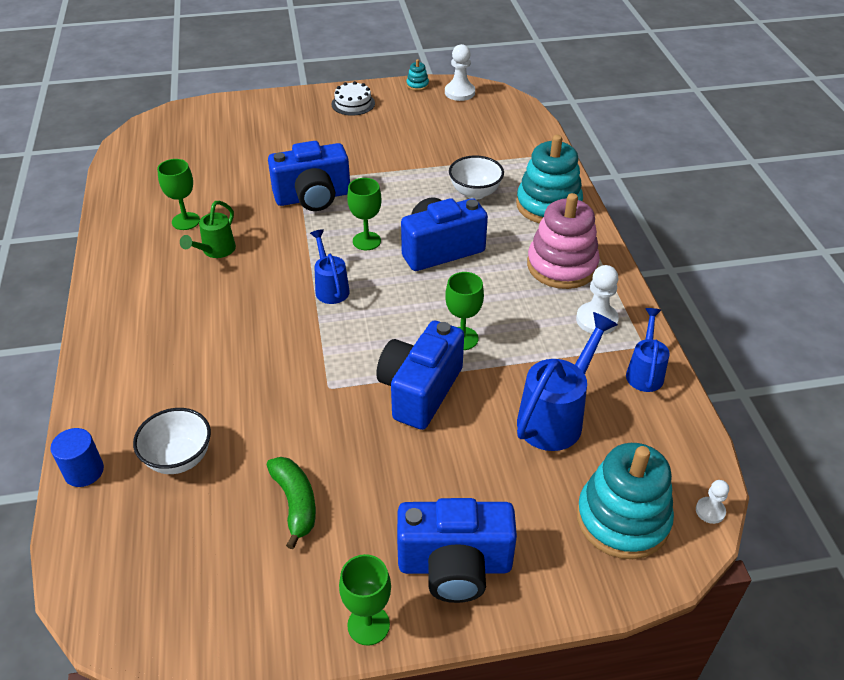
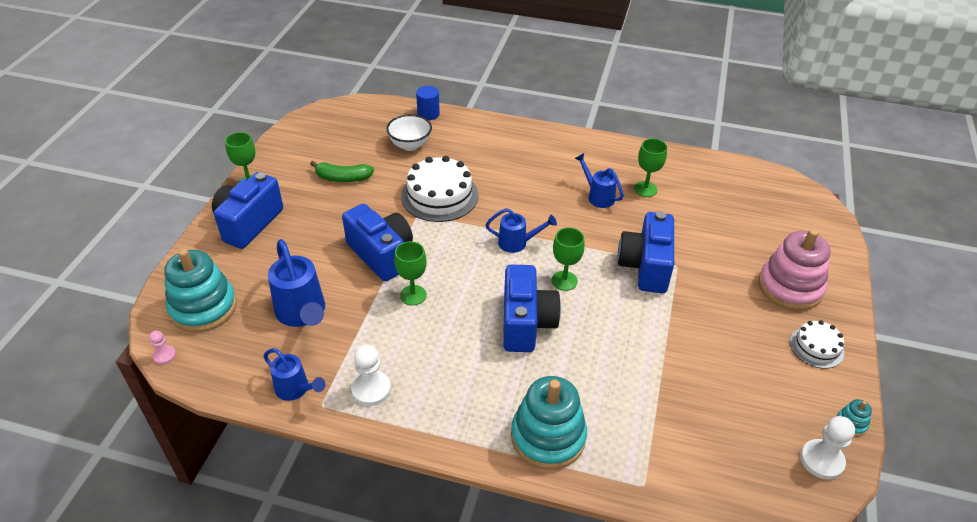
camera: 115 degrees right, 0 degrees up
green watering can [180,201,236,258] -> blue watering can [575,153,624,208]
white bowl [449,155,504,200] -> none
pink stacking toy [527,193,600,289] -> pink stacking toy moved to [759,229,830,310]
white pawn [696,480,729,524] -> pink pawn [149,331,176,365]
none -> white cake [401,156,478,222]

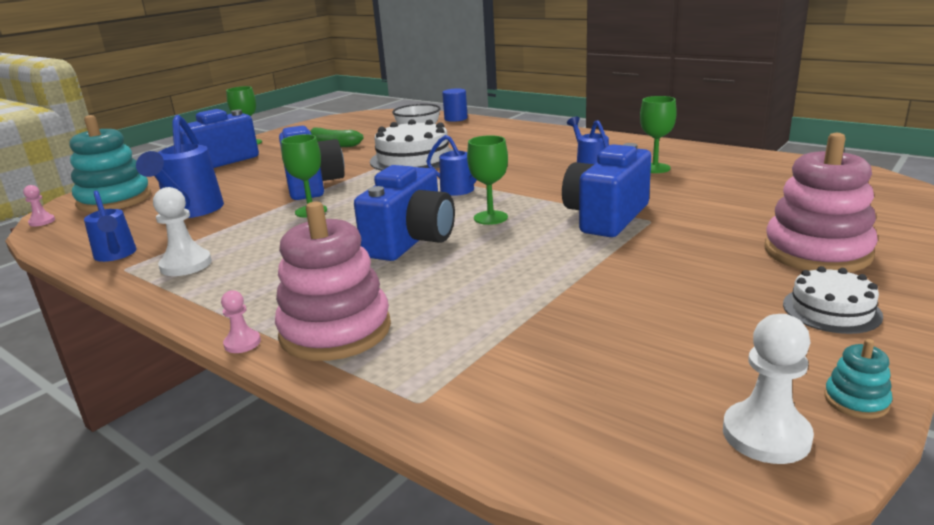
camera: 25 degrees right, 20 degrees down
turquoise stacking toy [511,376,587,470] -> pink stacking toy [275,201,391,361]
none -> pink pawn [221,290,261,353]

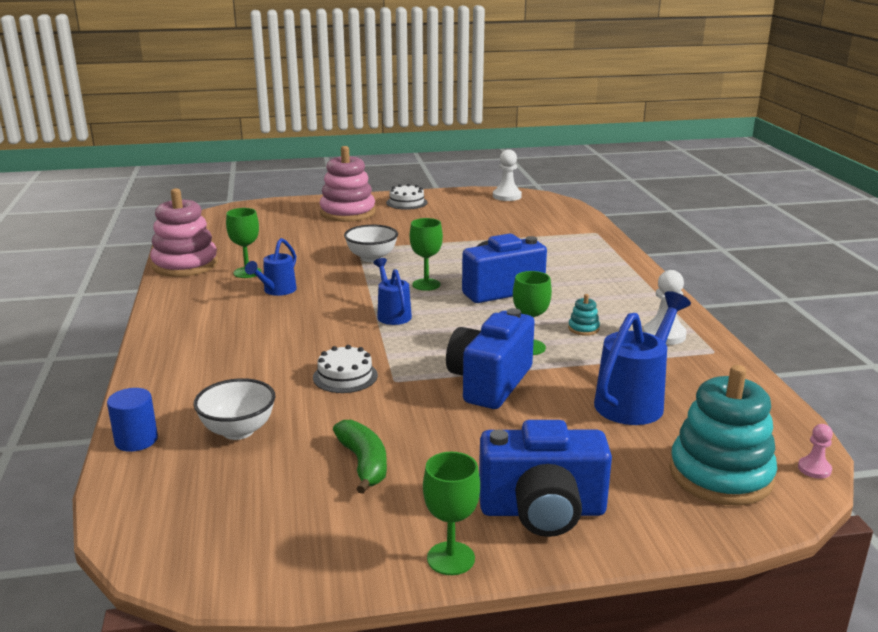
camera: 140 degrees left, 0 degrees up
blue watering can [84,190,136,262] -> none
pink pawn [221,290,261,353] -> none
pink stacking toy [275,201,391,361] -> pink stacking toy moved to [150,188,218,277]
white cake [370,119,454,171] -> white cake [313,345,378,393], size x0.57
blue camera [562,143,651,237] -> white bowl [344,225,398,262]
turquoise stacking toy [824,339,892,419] -> turquoise stacking toy moved to [568,294,600,336]

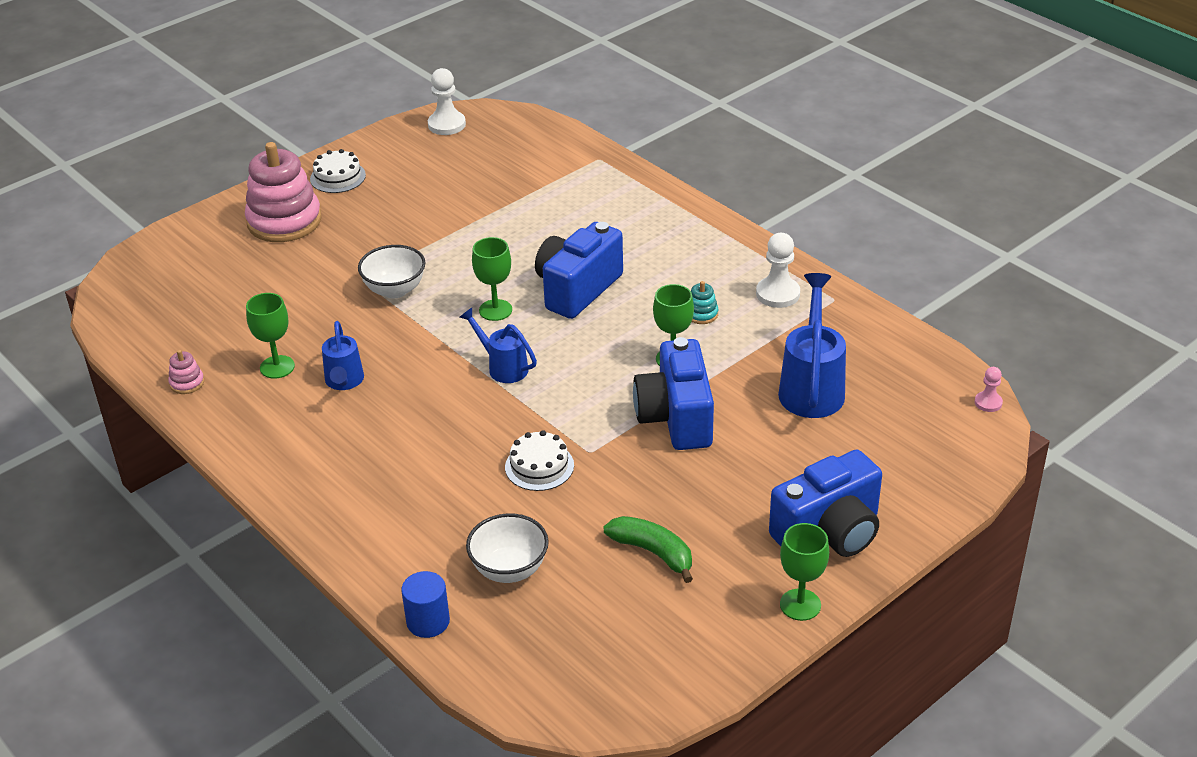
camera: 30 degrees left, 15 degrees up
pink stacking toy [150,188,218,277] -> pink stacking toy [168,350,204,394], size x0.41
turquoise stacking toy [669,365,777,506] -> none

